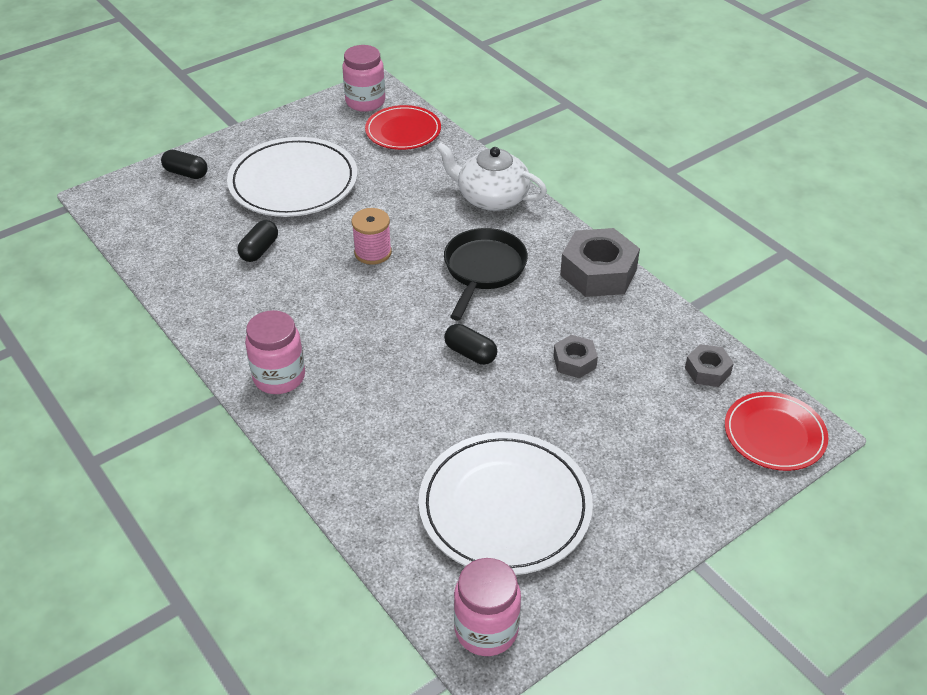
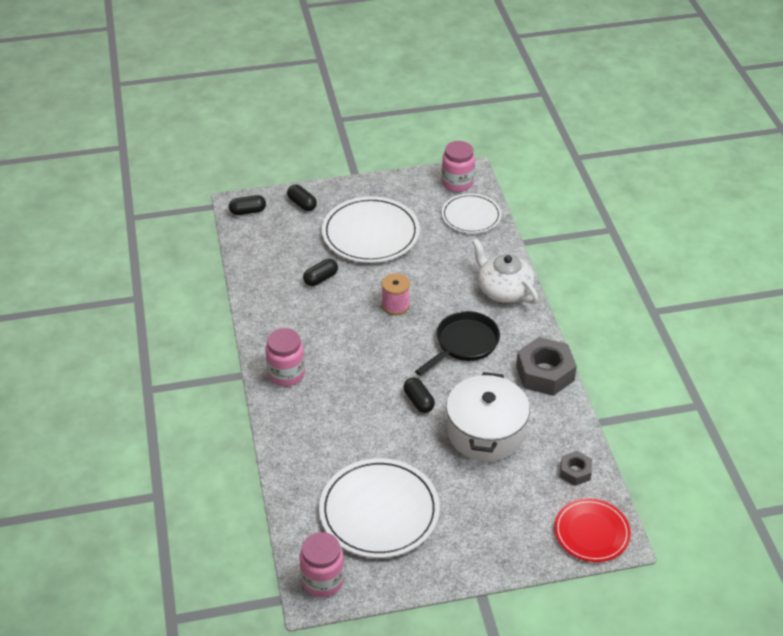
camera: 25 degrees right, 0 degrees up
red plate [365,105,441,150] -> white plate [441,193,502,233]
grey nut [553,335,598,379] -> white pot [446,372,530,462]
none -> black capsule [229,195,266,215]

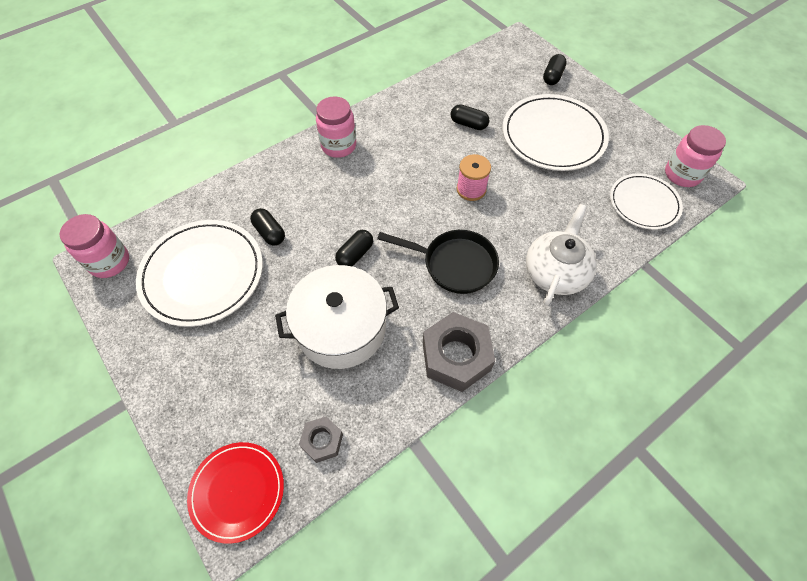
camera: 65 degrees right, 15 degrees up
black capsule [229,195,266,215] -> black capsule moved to [250,208,285,246]

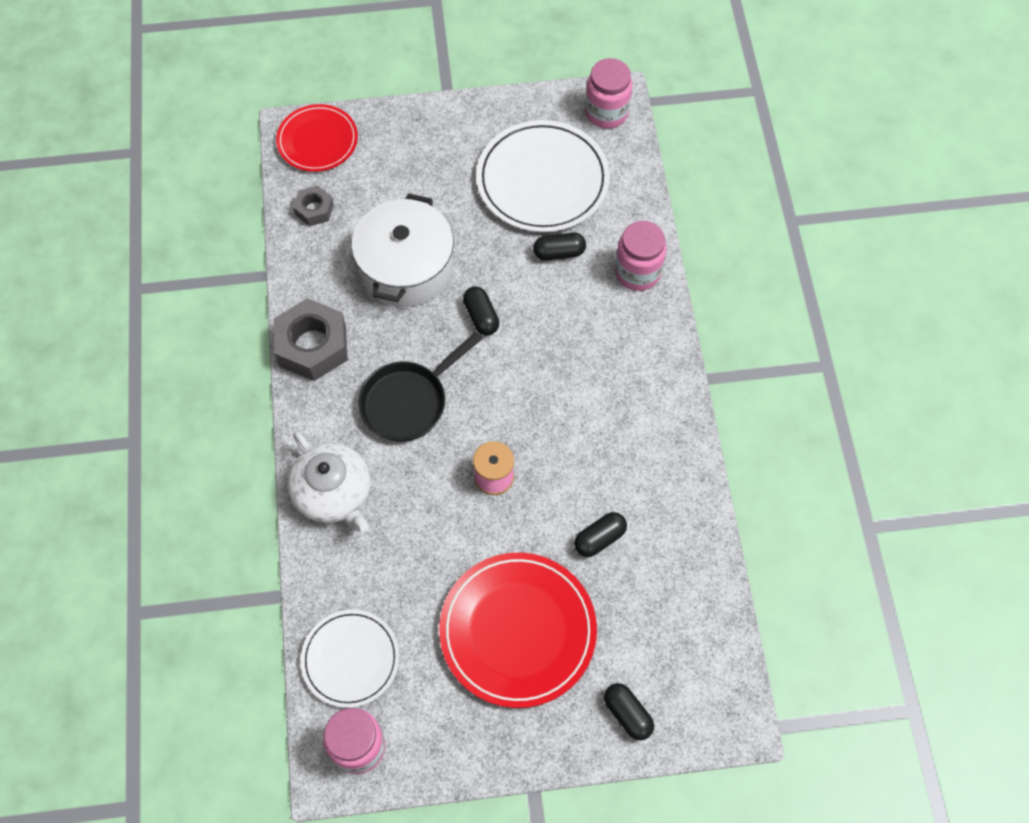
camera: 120 degrees right, 5 degrees up
pink jar [316,96,356,158] -> pink jar moved to [615,221,666,291]
white plate [502,94,609,171] -> red plate [439,553,597,708]

